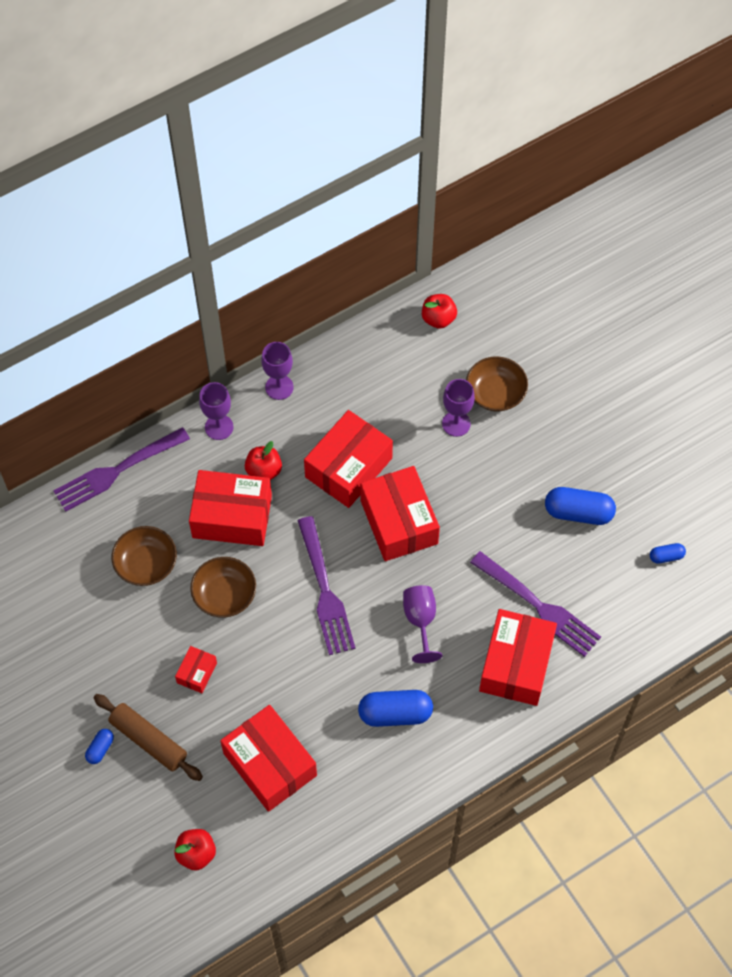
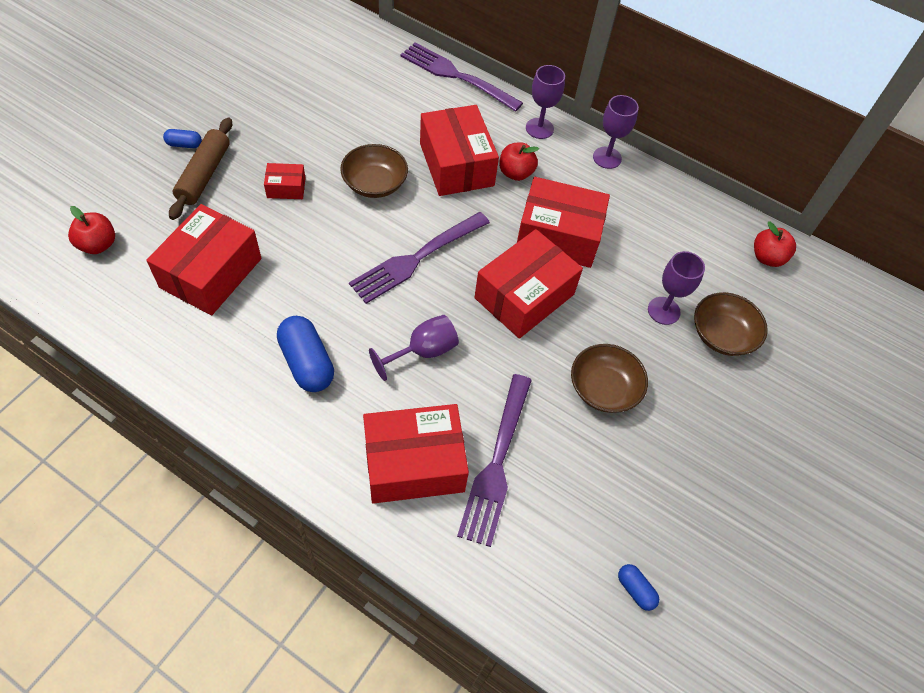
camera: 60 degrees right, 5 degrees down
brown bowl [112,526,177,586] -> brown bowl moved to [571,344,648,413]
blue capsule [545,487,616,525] -> none

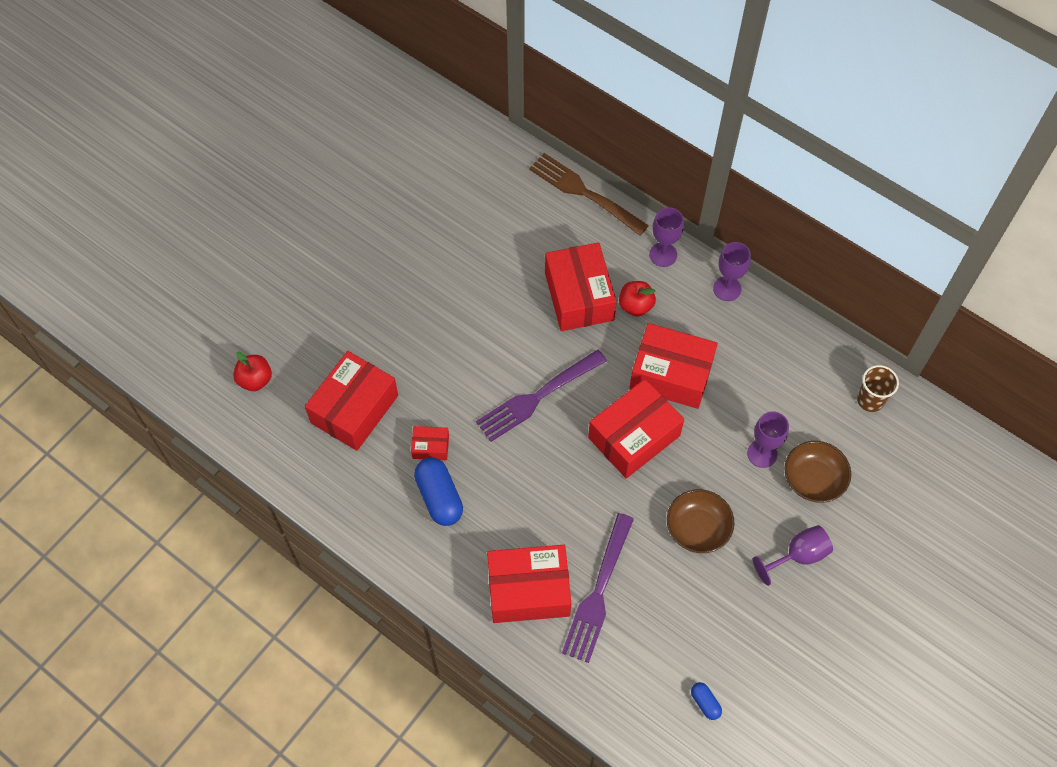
camera: 10 degrees right, 5 degrees up
blue capsule [163,129,202,148] -> none
brown rolling pin [169,117,232,220] -> none
red box [264,163,306,199] -> red box moved to [411,426,449,460]
brown bowl [340,144,408,198] -> none
purple goblet [369,315,459,381] -> purple goblet moved to [753,525,833,586]
purple fork [401,42,523,112] -> brown fork [529,153,649,236]
red apple [754,222,796,267] -> brown cup [857,365,899,412]

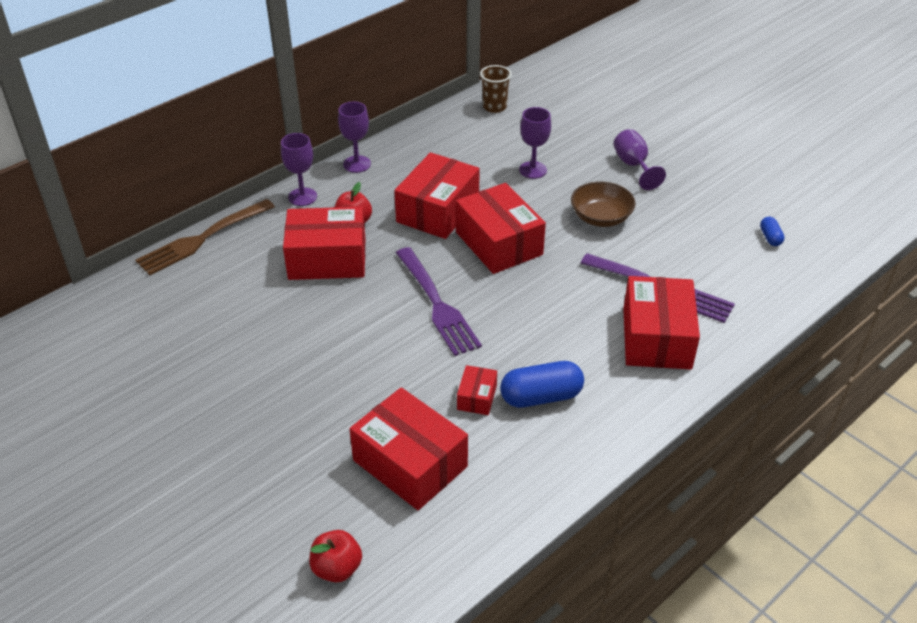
camera: 80 degrees left, 20 degrees down
blue capsule [691,682,722,720] -> blue capsule turned 75 degrees counterclockwise [760,217,785,246]
brown bowl [784,441,851,503] -> none

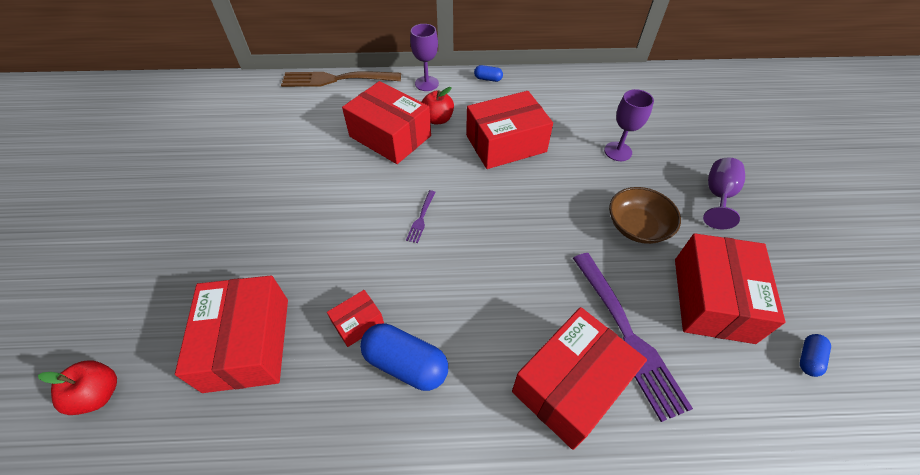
camera: 40 degrees right, 10 degrees up
purple goblet [338,102,371,173] -> blue capsule [474,65,503,82]
purple fork [396,247,482,356] -> purple fork [406,190,436,243], size x0.44
red box [456,183,546,274] -> red box moved to [675,233,786,344]
brown cup [480,65,512,113] -> none

